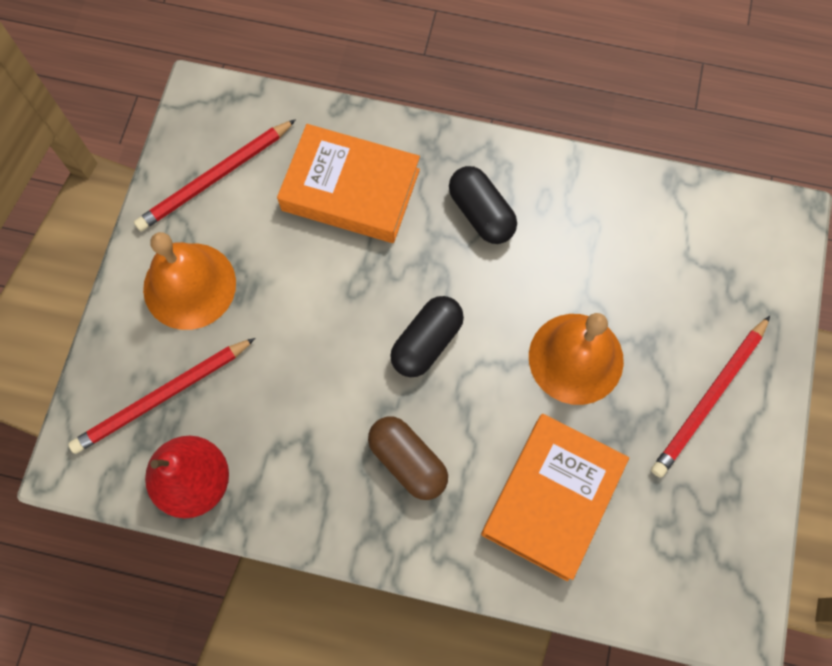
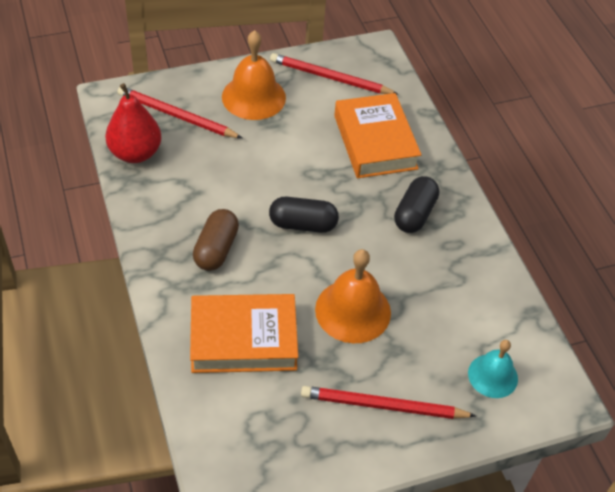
camera: 55 degrees right, 20 degrees down
none -> turquoise bell [468,340,518,398]

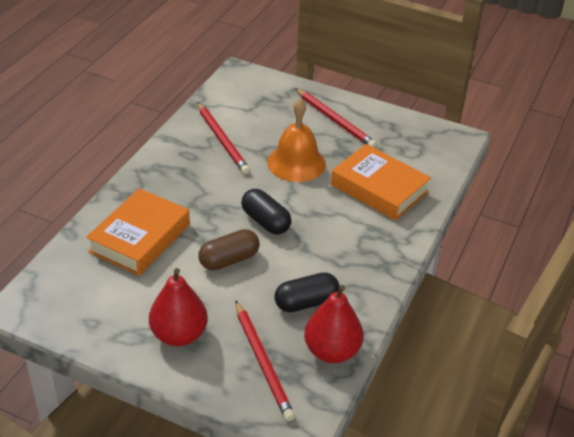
camera: 135 degrees left, 10 degrees down
brown capsule [193,209,239,271] -> brown capsule moved to [198,229,259,271]
orange bell [222,30,286,120] -> red pear [149,268,208,346]
red pencil [270,53,398,94] -> red pencil moved to [197,102,250,174]
black capsule [394,176,439,233] -> black capsule moved to [274,272,340,312]
turquoise bell [468,340,518,398] -> none

